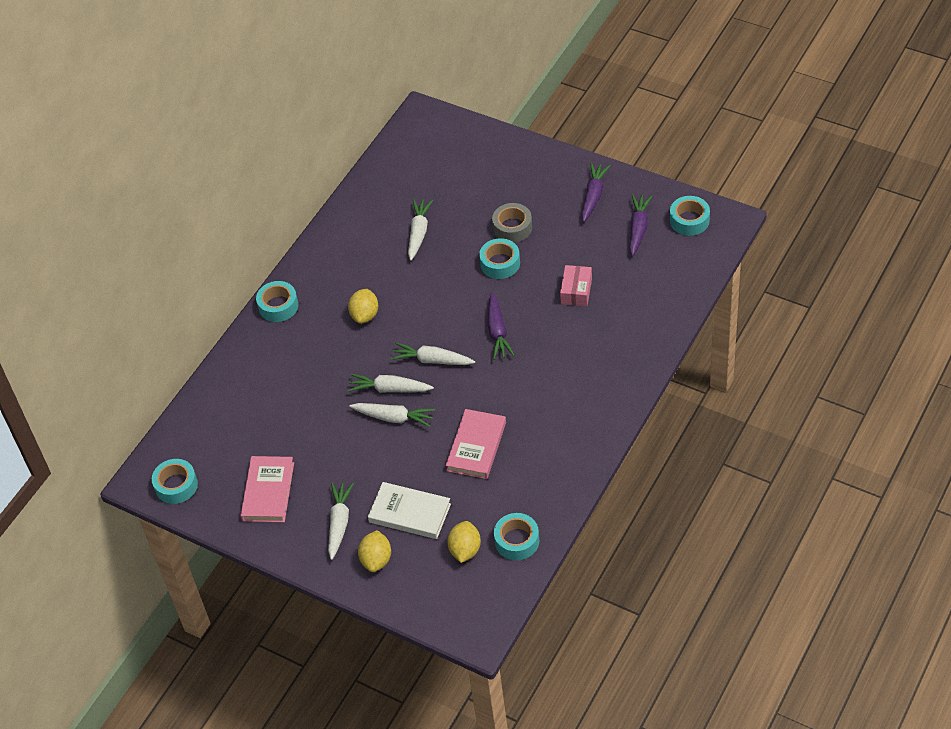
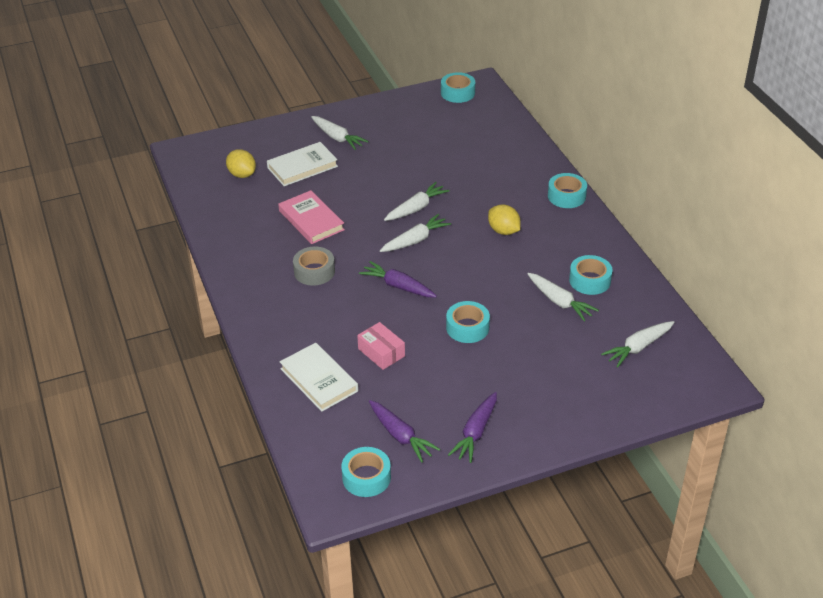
camera: 125 degrees right, 10 degrees down
pink book [241,456,294,522] -> none
white carrot [349,403,435,427] -> white carrot moved to [601,321,674,368]
yellow lemon [358,530,391,572] -> none
grey tape [492,203,532,243] -> grey tape moved to [293,247,335,286]
turquoise tape [494,513,539,560] -> turquoise tape moved to [569,255,613,295]
purple carrot [581,162,611,223] -> purple carrot turned 60 degrees clockwise [448,392,497,463]
none -> white book [280,343,358,412]

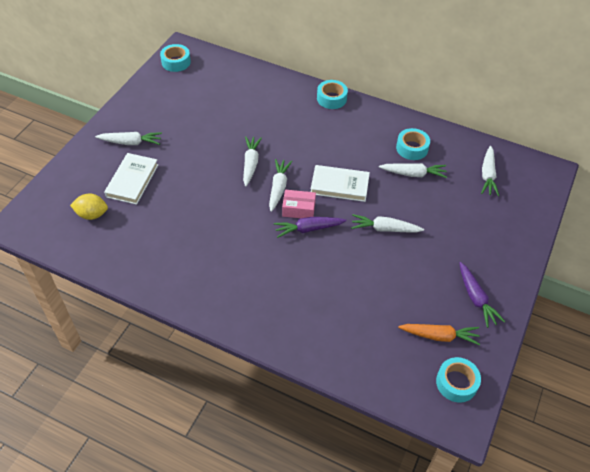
camera: 45 degrees left, 10 degrees up
pink book [278,190,345,244] -> none
white book [280,343,358,412] -> white book moved to [311,165,370,202]
grey tape [293,247,335,286] -> none
pink box [357,322,405,370] -> pink box moved to [282,190,316,218]
purple carrot [369,400,440,463] -> orange carrot [398,324,480,345]
turquoise tape [446,301,490,343] -> white carrot [351,214,424,233]
yellow lemon [488,205,521,235] -> none

